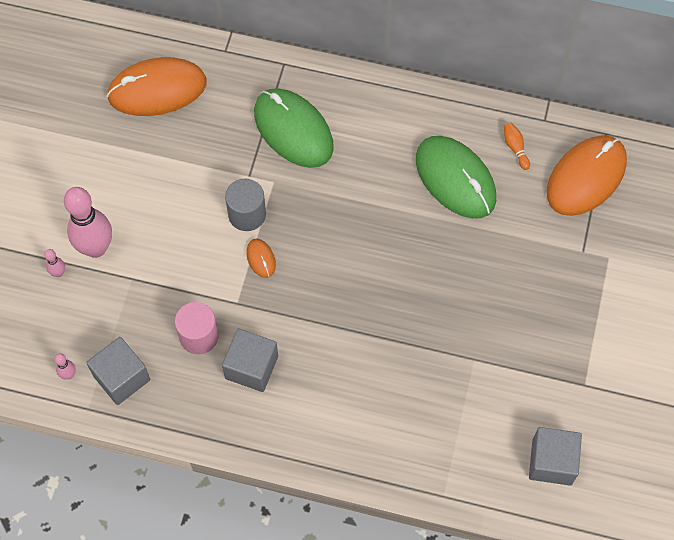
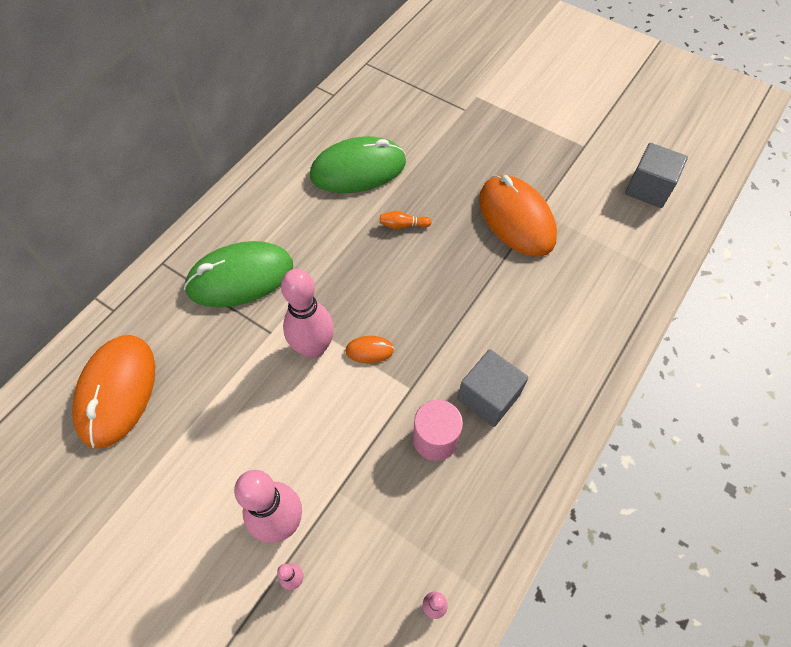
camera: 70 degrees left, 5 degrees down
grey cube [86,337,150,405] -> none
grey cylinder [225,179,266,231] -> pink bowling pin [281,269,334,359]
orange bowling pin [504,123,530,170] -> orange bowling pin moved to [380,211,432,229]
orange mouse [547,135,627,216] -> orange mouse moved to [479,175,557,257]

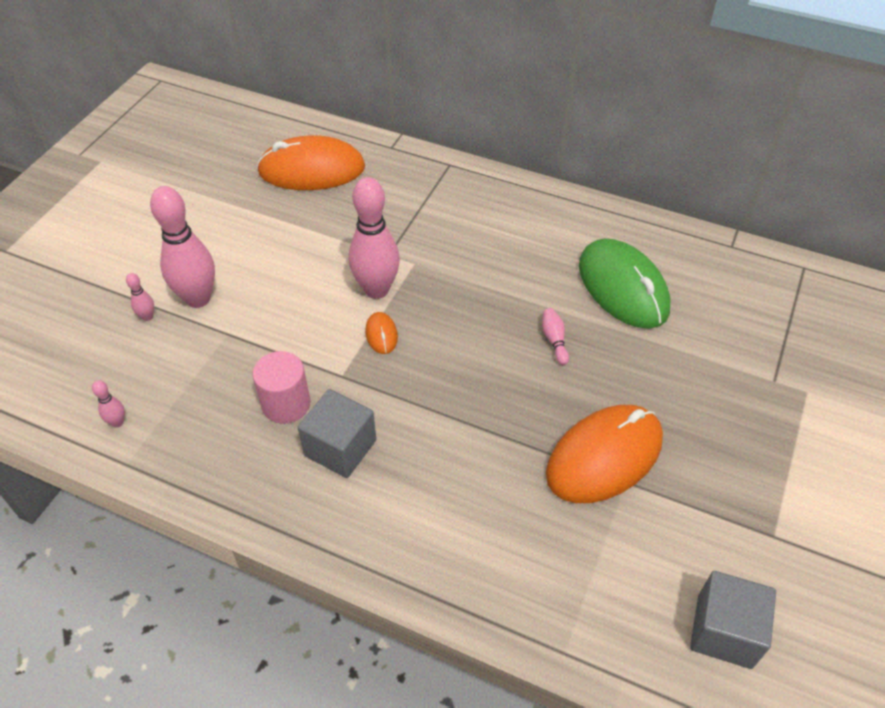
camera: 80 degrees right, 10 degrees down
green mouse [184,241,293,307] -> none
orange bowling pin [380,211,432,229] -> pink bowling pin [542,308,569,365]

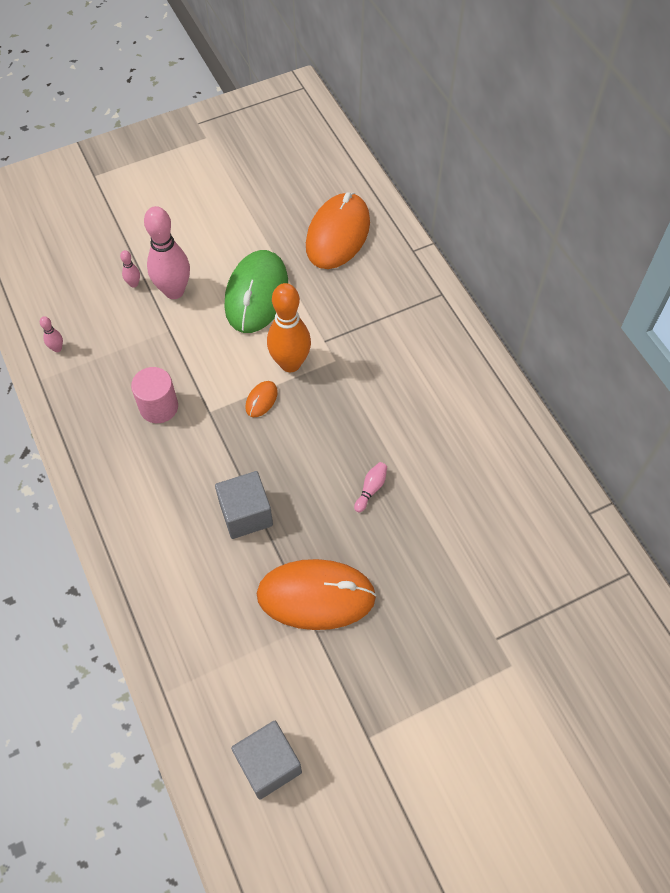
camera: 40 degrees right, 10 degrees up
orange mouse [257,135,365,190] -> orange mouse turned 75 degrees clockwise [306,193,370,269]
grey cube [298,389,376,478] -> grey cube moved to [215,471,273,539]
pink bowling pin [349,177,400,299] -> orange bowling pin [267,283,311,372]
green mouse [579,238,671,328] -> green mouse moved to [224,250,288,333]

